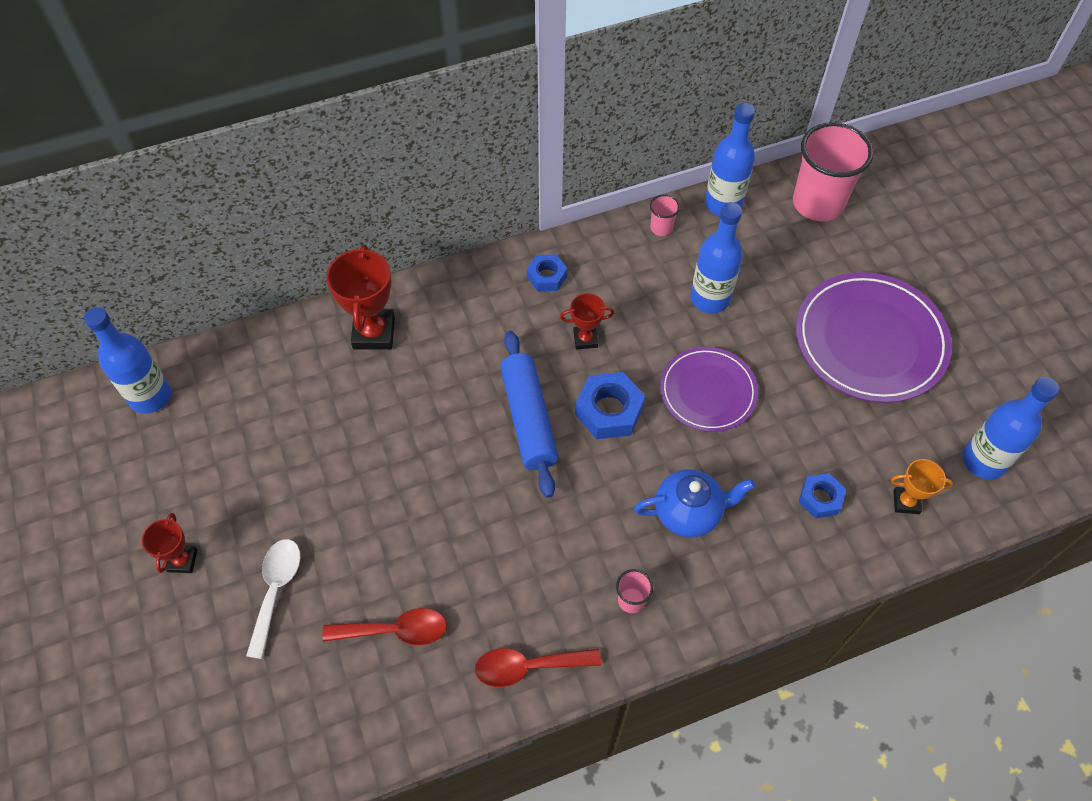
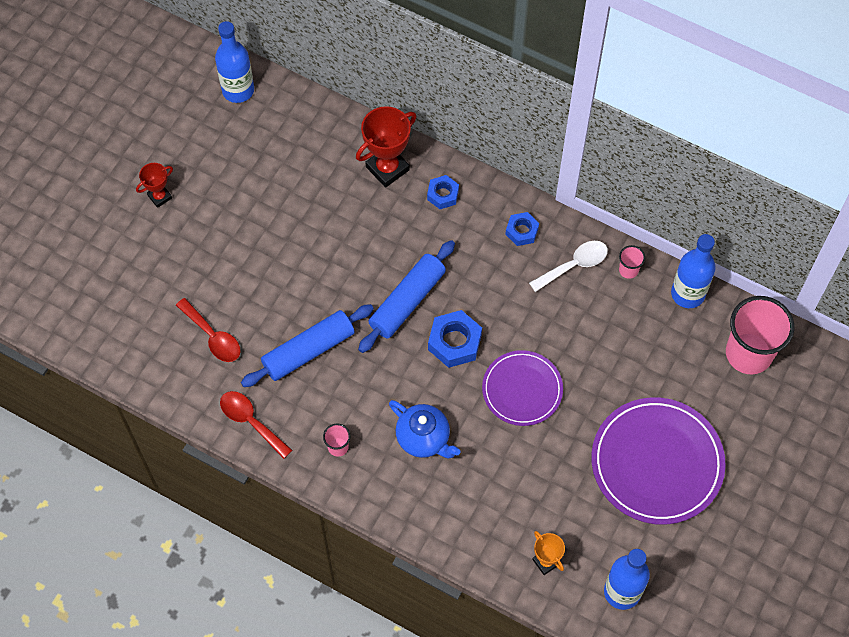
camera: 50 degrees right, 5 degrees up
white spoon [246,539,301,659] -> white spoon moved to [529,241,608,292]
red trophy [560,293,614,350] -> none
blue bottle [690,202,743,313] -> none
blue nut [799,473,846,519] -> blue nut moved to [427,175,459,209]
none -> blue rolling pin [241,304,374,387]

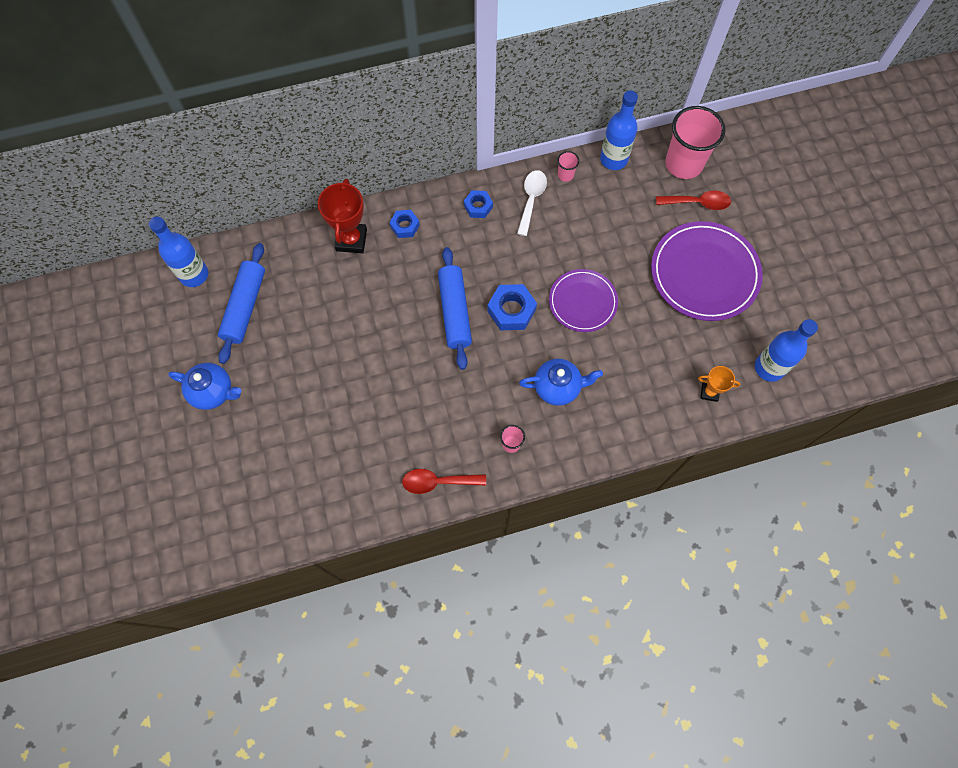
camera: 45 degrees left, 5 degrees up
red trophy [136,163,173,208] -> blue teapot [169,363,241,410]
red spoon [176,298,241,362] -> red spoon moved to [656,191,731,210]
blue rolling pin [241,304,374,387] -> blue rolling pin moved to [218,243,265,364]

